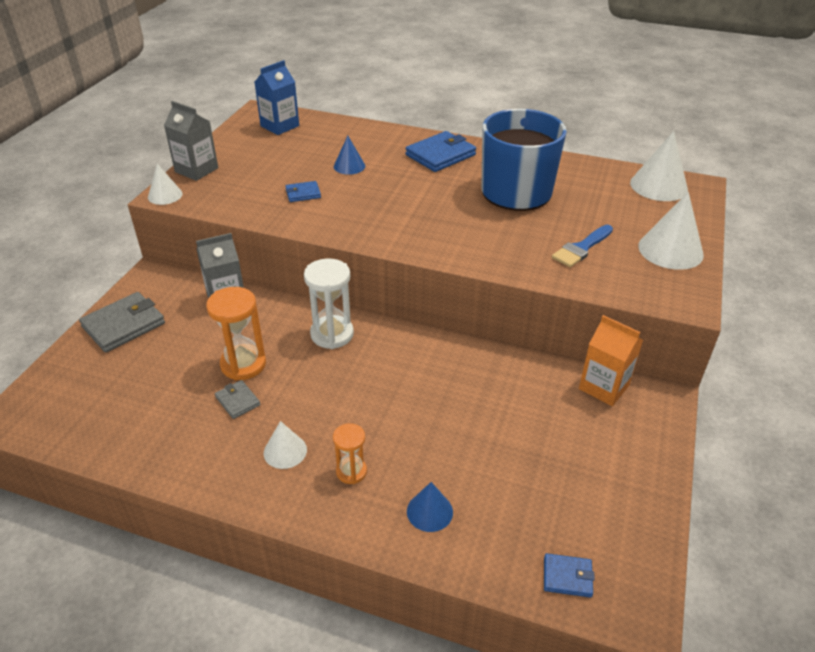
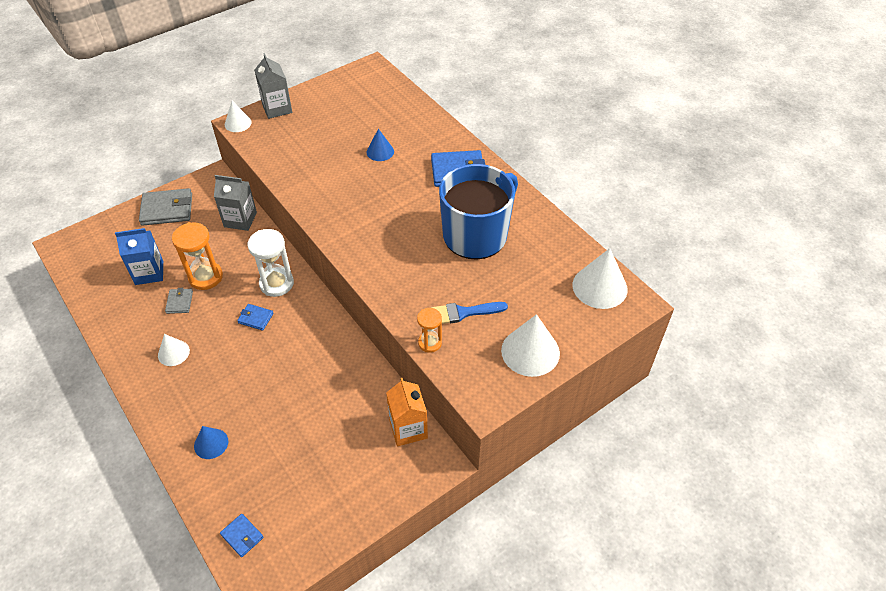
camera: 35 degrees right, 10 degrees up
blue carton [255,60,299,135] -> blue carton moved to [115,228,163,285]
blue wallet [285,181,321,202] -> blue wallet moved to [237,304,273,331]
orange hourglass [333,423,367,484] -> orange hourglass moved to [417,308,442,353]

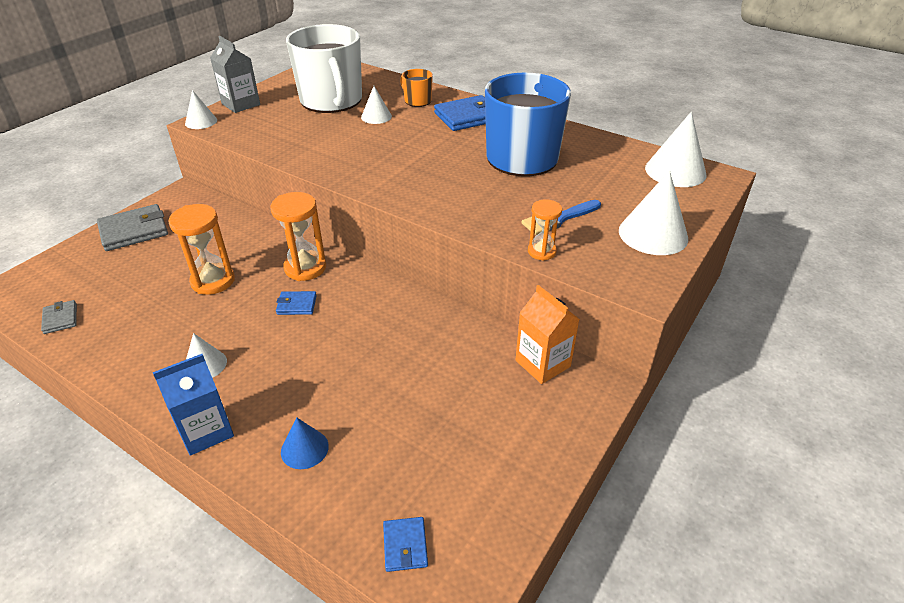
camera: 20 degrees left, 10 degrees down
blue carton [115,228,163,285] -> blue carton moved to [153,354,234,456]
grey wallet [165,288,193,314] -> grey wallet moved to [41,300,77,334]
grey carton [214,175,257,231] -> none
blue wallet [220,514,264,557] -> blue wallet turned 60 degrees clockwise [383,517,428,572]
white hourglass [248,229,294,297] -> orange hourglass [270,192,326,281]
blue cone [367,129,394,161] -> white cone [361,86,392,124]
none -> white mug [286,24,362,113]
none -> orange mug [400,69,433,107]

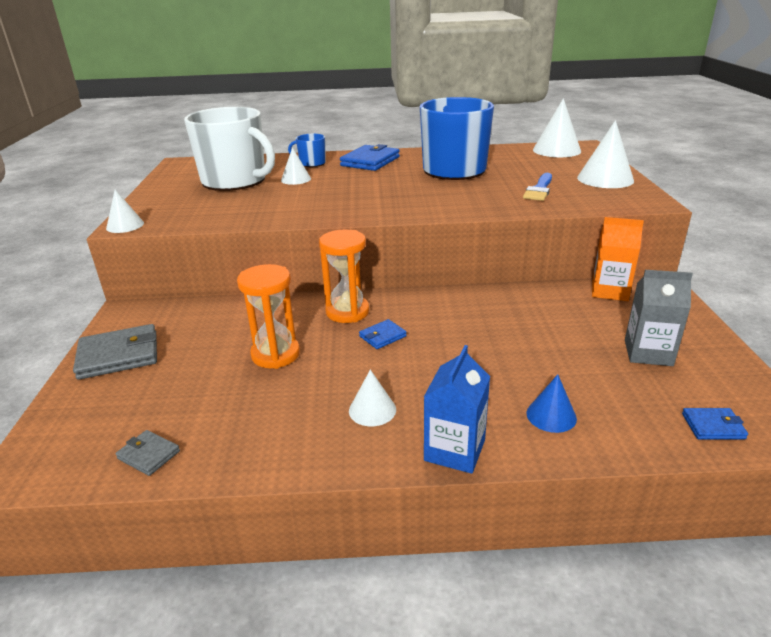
camera: 35 degrees left, 10 degrees down
grey wallet [97,204,168,251] -> grey wallet turned 45 degrees clockwise [73,324,157,380]
grey carton [210,36,260,113] -> grey carton moved to [625,270,693,366]
blue wallet [383,517,428,572] -> blue wallet turned 45 degrees counterclockwise [682,408,748,440]
orange mug [400,69,433,107] -> blue mug [288,134,326,167]
orange hourglass [528,199,562,261] -> none

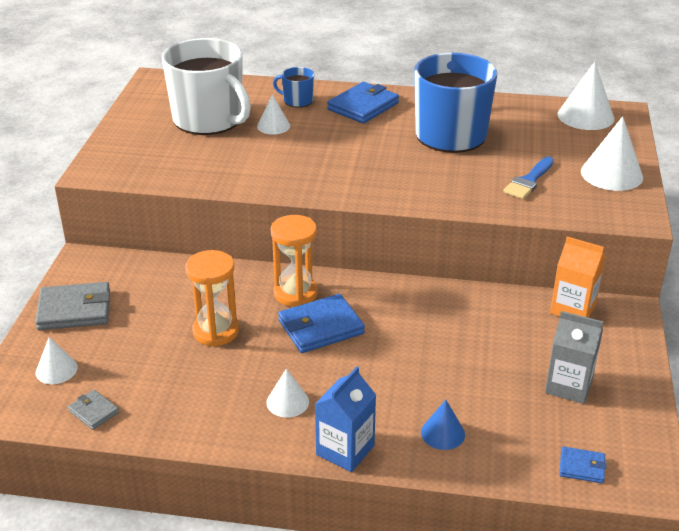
camera: 10 degrees right, 5 degrees up
white cone [106,189,144,233] -> white cone moved to [36,337,78,384]
blue wallet [359,319,407,349] -> blue wallet [278,294,365,353], size x1.90

